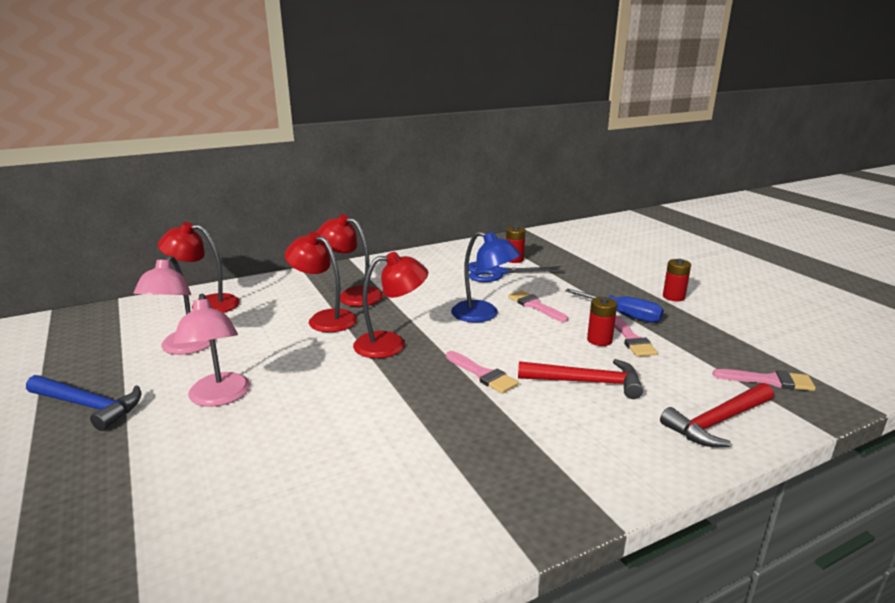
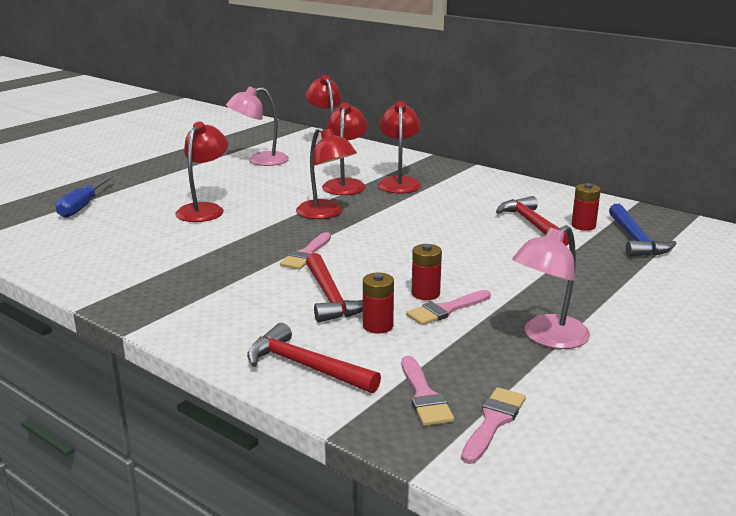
camera: 65 degrees right, 0 degrees up
blue hammer [26,375,142,431] -> blue hammer moved to [609,204,677,257]
pink lamp [173,294,250,407] -> pink lamp moved to [512,225,590,349]
blue lamp [451,231,521,322] -> none
blue scissors [469,261,564,282] -> red hammer [496,196,569,246]
pink brush [508,290,568,322] -> pink brush moved to [461,387,526,464]
blue screwdriver [565,289,664,323] -> blue screwdriver moved to [55,176,113,218]
red battery [663,259,691,301] -> red battery moved to [363,273,394,334]
none -> red lamp [175,122,228,222]

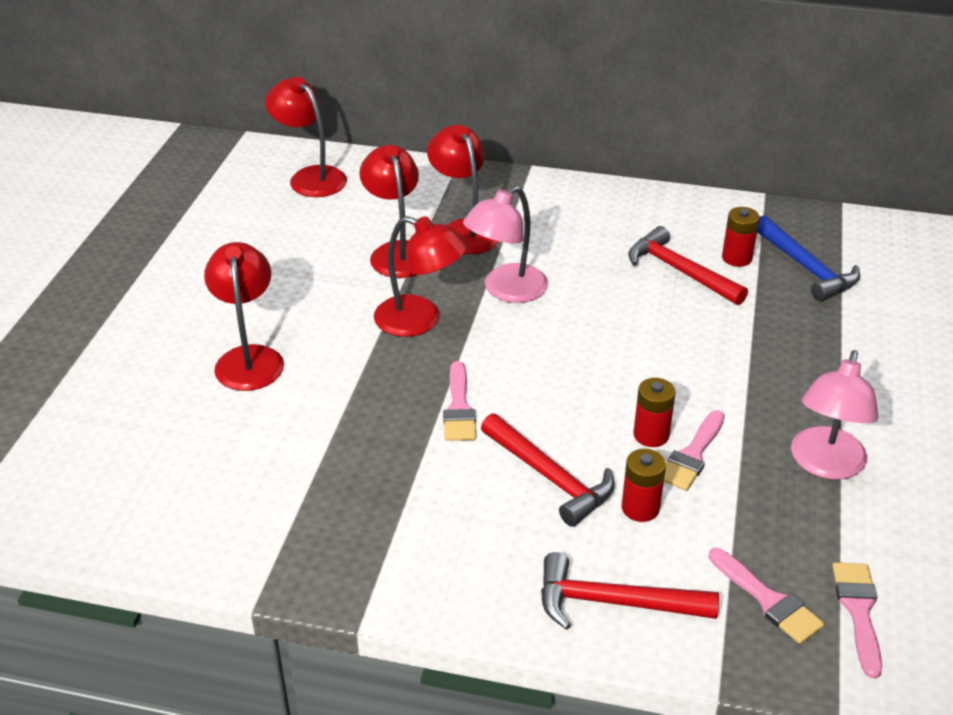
camera: 25 degrees left, 15 degrees up
blue screwdriver [55,176,113,218] -> none
pink lamp [226,86,289,166] -> pink lamp moved to [463,186,548,303]

